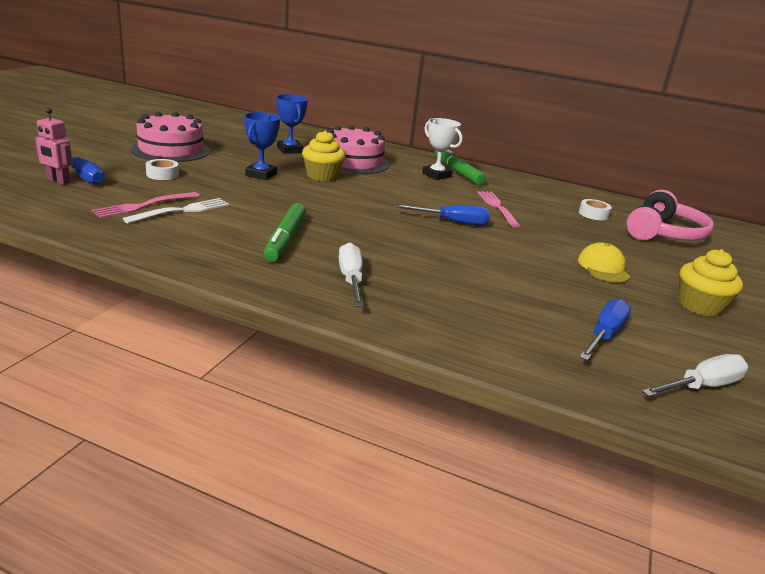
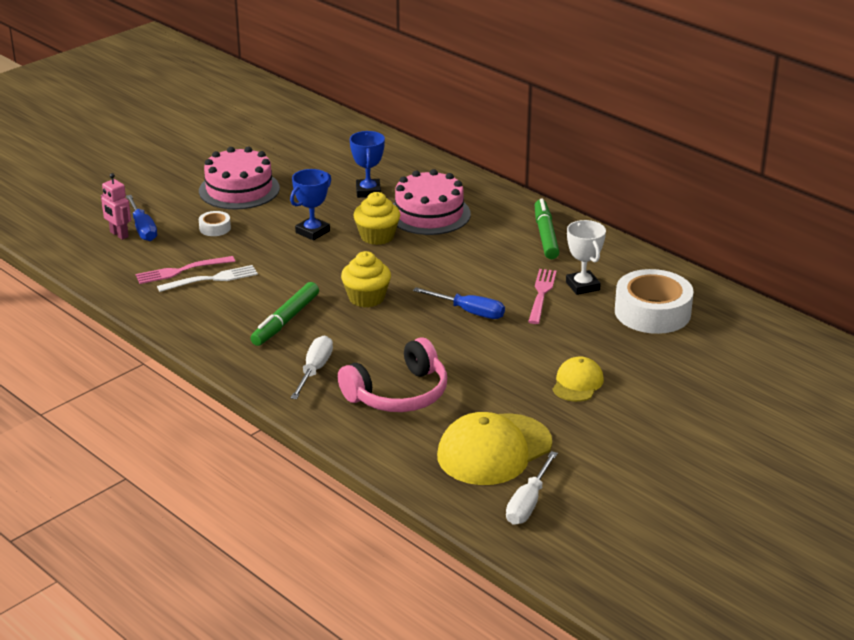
camera: 25 degrees right, 5 degrees up
white trophy [422,118,463,180] -> white trophy moved to [566,220,606,295]
white tape [579,199,612,220] -> white tape [615,269,694,334], size x2.23
blue screwdriver [579,299,631,360] -> yellow cap [437,412,552,485]
pink headphones [626,190,714,241] -> pink headphones moved to [338,337,447,412]
white screwdriver [642,354,748,397] -> white screwdriver turned 120 degrees clockwise [506,451,558,525]
yellow cupcake [679,249,743,317] -> yellow cupcake moved to [341,251,391,307]

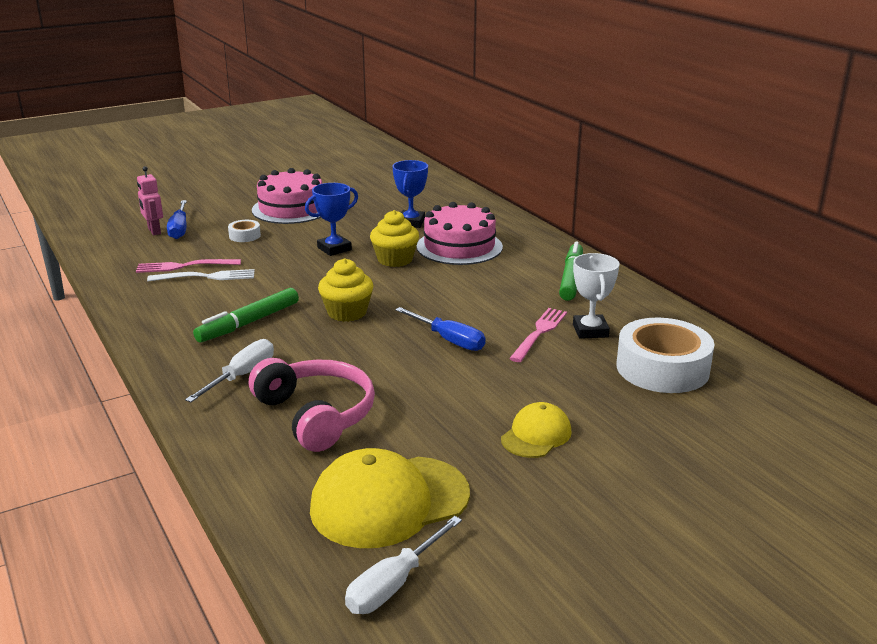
camera: 15 degrees right, 5 degrees down
pink headphones [338,337,447,412] -> pink headphones turned 105 degrees counterclockwise [249,358,375,452]

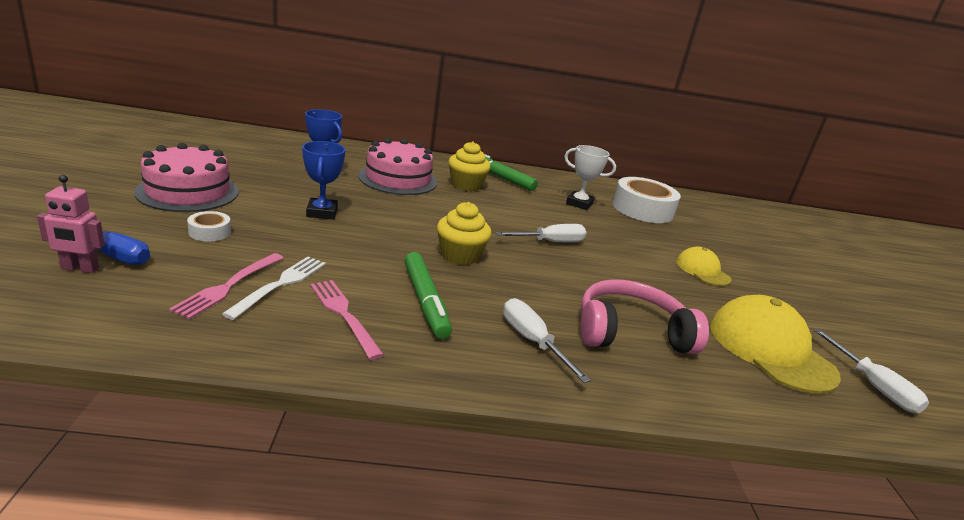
camera: 65 degrees left, 0 degrees up
yellow cap [310,448,470,548] -> yellow cap turned 150 degrees clockwise [710,295,841,394]
yellow cupcake [370,210,419,267] -> yellow cupcake moved to [448,141,490,191]
blue screwdriver [395,307,485,351] -> white screwdriver [496,224,586,242]
pink fork [509,308,567,362] -> pink fork moved to [310,280,384,360]

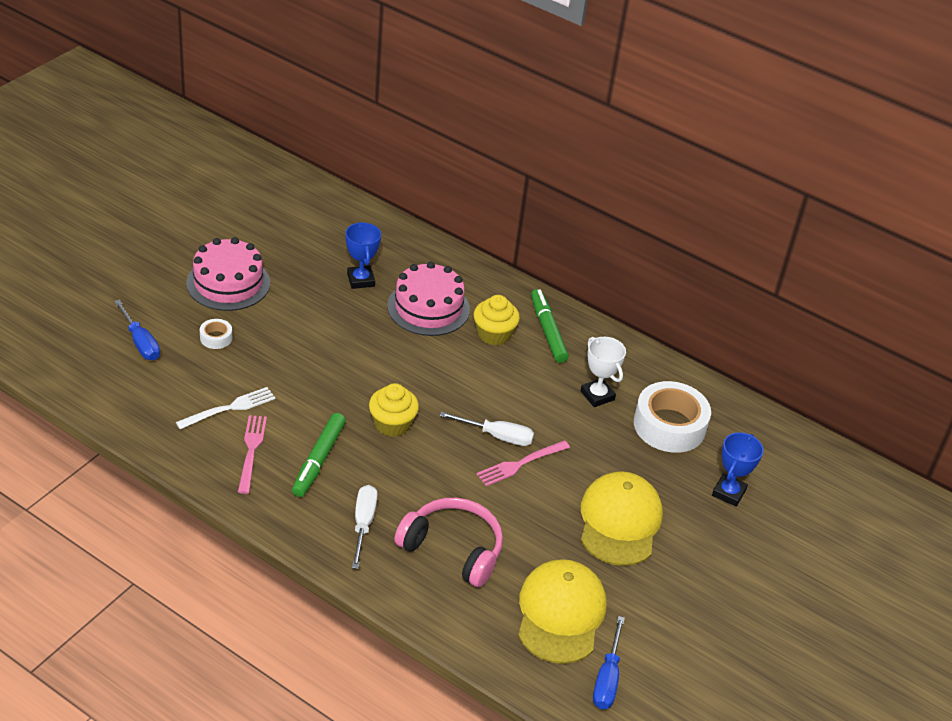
camera: 35 degrees right, 15 degrees up
pink robot [37,175,105,273] -> none
pink fork [169,253,284,319] -> pink fork moved to [476,440,570,486]
blue trophy [302,141,345,220] -> blue trophy moved to [712,432,764,507]
yellow cap [676,247,731,286] -> yellow cap [581,471,663,566], size x1.81
white screwdriver [814,329,929,414] -> blue screwdriver [593,616,625,709]

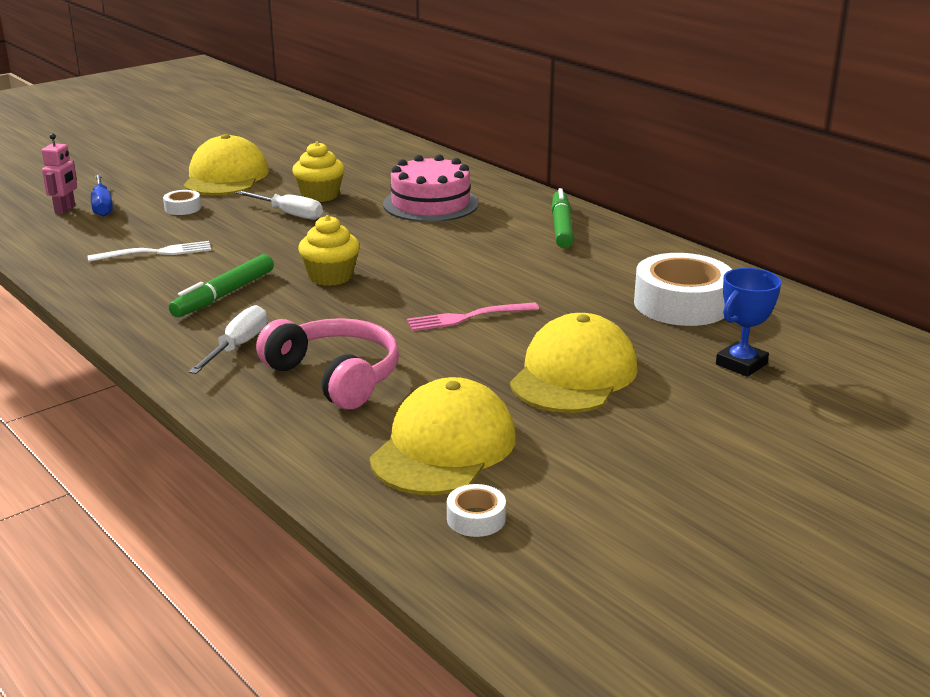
camera: 20 degrees right, 15 degrees down
pink cake [186,237,270,311] -> yellow cap [184,134,269,196]
pink fork [238,415,267,494] -> none
blue trophy [345,222,381,289] -> none
white screwdriver [439,412,534,446] -> white screwdriver moved to [236,191,323,220]
yellow cupcake [474,295,520,345] -> yellow cupcake moved to [292,142,345,202]
white trophy [581,337,626,407] -> none
blue screwdriver [593,616,625,709] -> white tape [447,484,506,537]
none -> pink robot [42,133,77,214]

